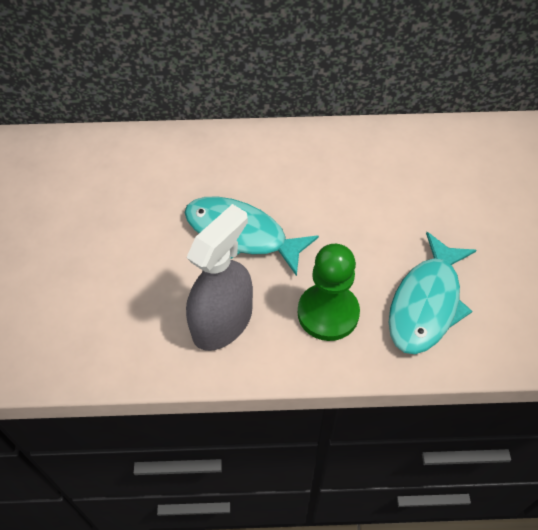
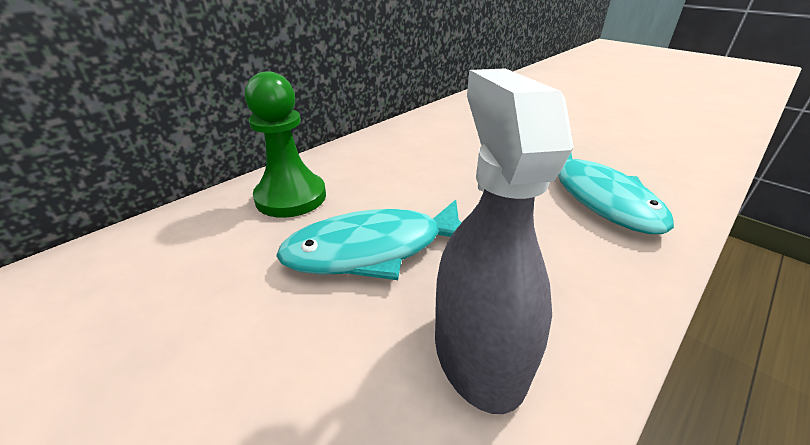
camera: 45 degrees left, 20 degrees down
green pawn [298,244,360,341] -> green pawn moved to [245,71,326,218]

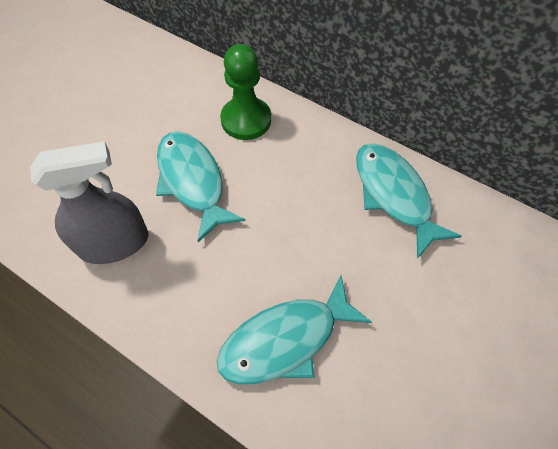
camera: 80 degrees right, 25 degrees up
none -> turquoise fish [356,143,462,259]

